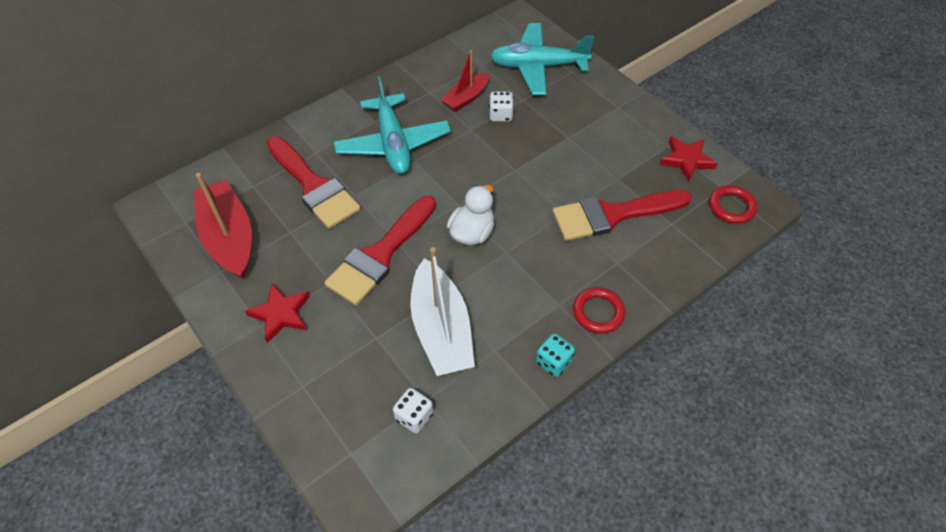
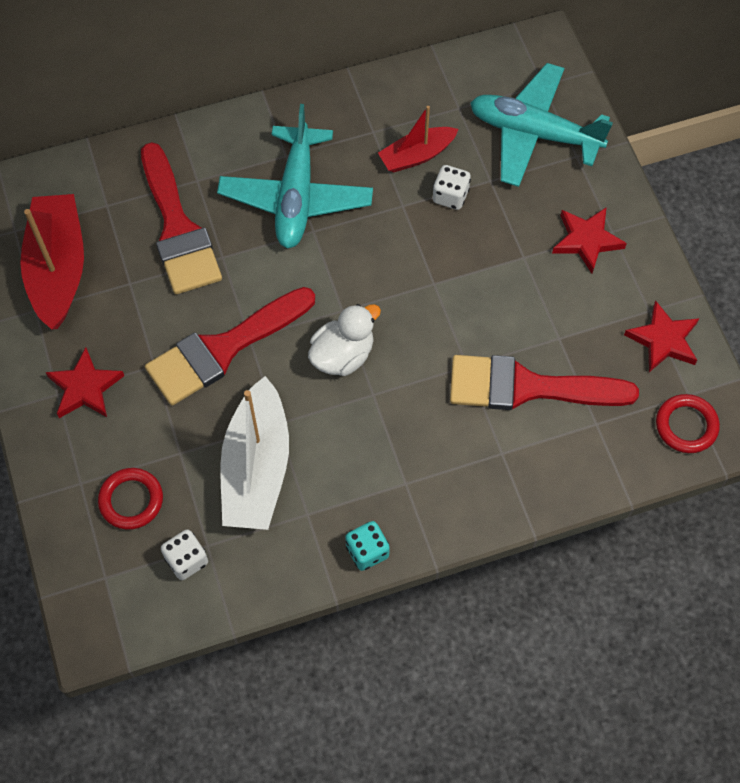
camera: 20 degrees right, 10 degrees up
red ring [573,287,625,334] -> red ring moved to [98,468,163,530]
none -> red star [552,207,627,273]

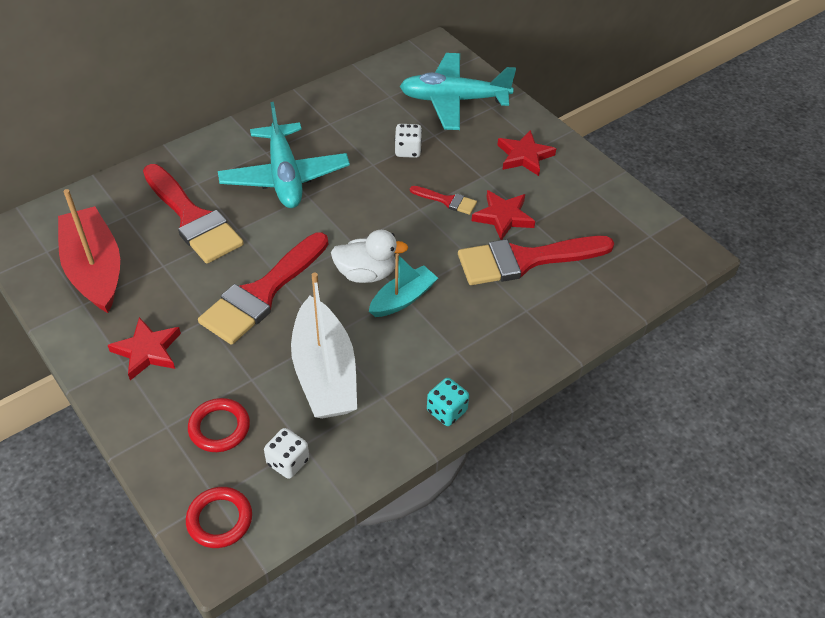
camera: 20 degrees left, 15 degrees down
white duck [308,304,381,376] -> white duck turned 60 degrees clockwise [331,230,408,283]
red boat [378,106,459,173] -> none
red star [624,300,699,372] -> red star moved to [472,190,535,240]
red ring [656,394,720,453] -> red ring moved to [186,487,252,548]
none -> turquoise boat [369,254,438,317]
none -> red brush [410,186,477,215]

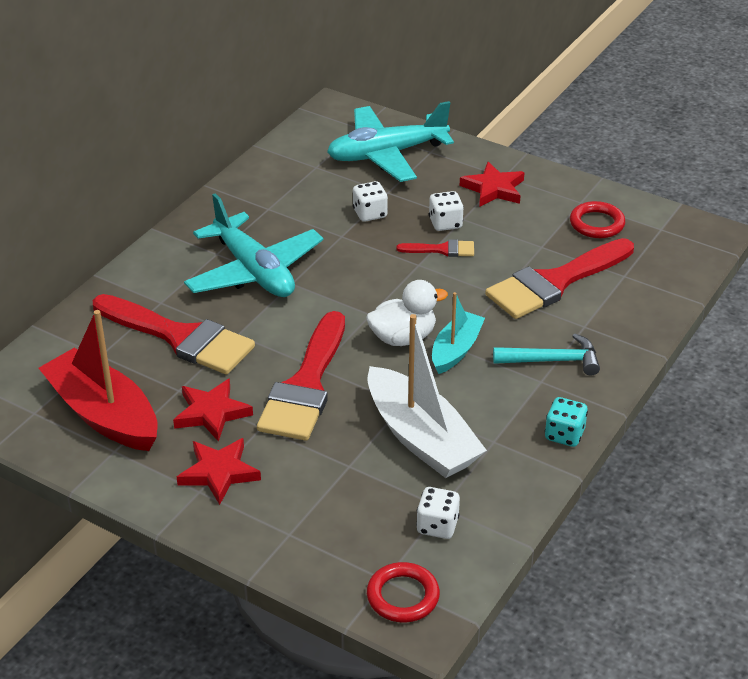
camera: 20 degrees left, 10 degrees down
red ring [188,398,250,452] -> red ring moved to [570,201,625,238]
red star [472,190,535,240] -> red star moved to [173,378,253,442]
none -> white dice [429,191,464,231]
none -> turquoise hammer [493,333,600,376]

